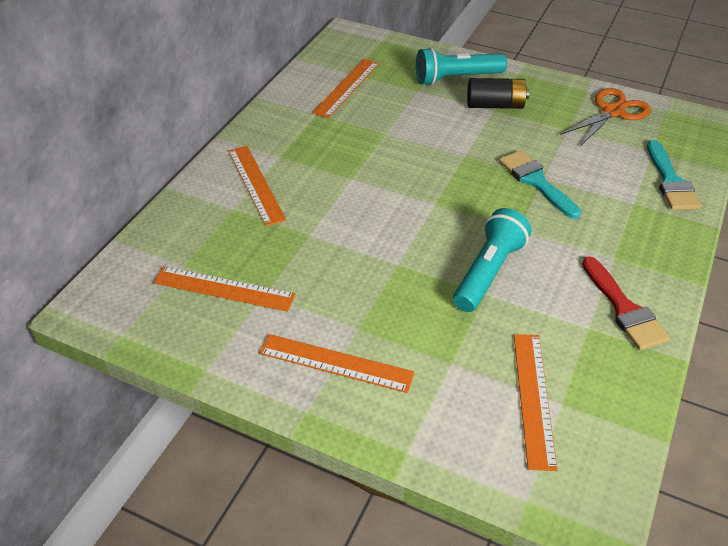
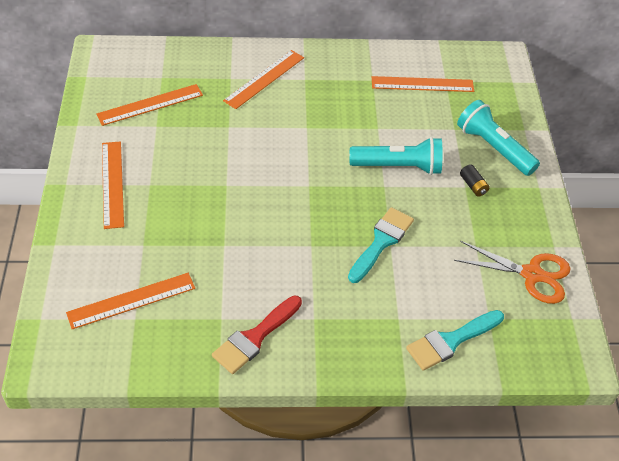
camera: 60 degrees right, 5 degrees up
orange ruler [153,266,296,312] -> orange ruler turned 75 degrees clockwise [96,84,203,126]
turquoise flashlight [453,208,532,312] -> turquoise flashlight moved to [350,137,443,175]
black battery [467,78,529,109] -> black battery [460,164,490,197], size x0.56

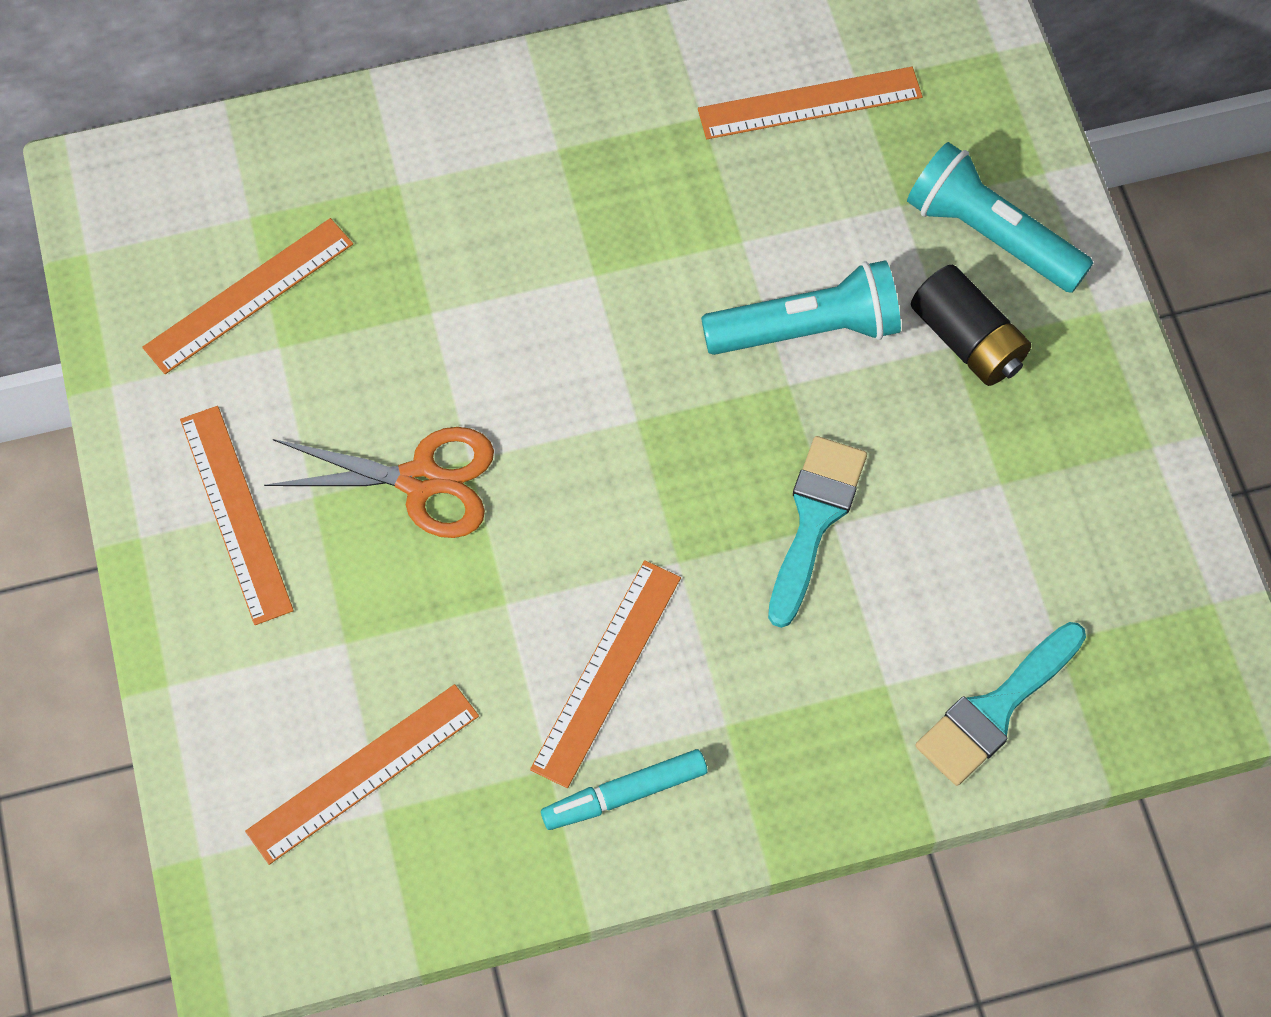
camera: 10 degrees left, 15 degrees up
red brush [212,296,302,374] -> turquoise marker [541,749,707,830]
orange ruler [223,50,304,109] -> orange ruler moved to [530,560,681,788]
orange scissors [454,241,571,304] -> orange scissors moved to [264,427,494,538]
black battery [460,164,490,197] -> black battery [911,265,1031,386], size x1.80

